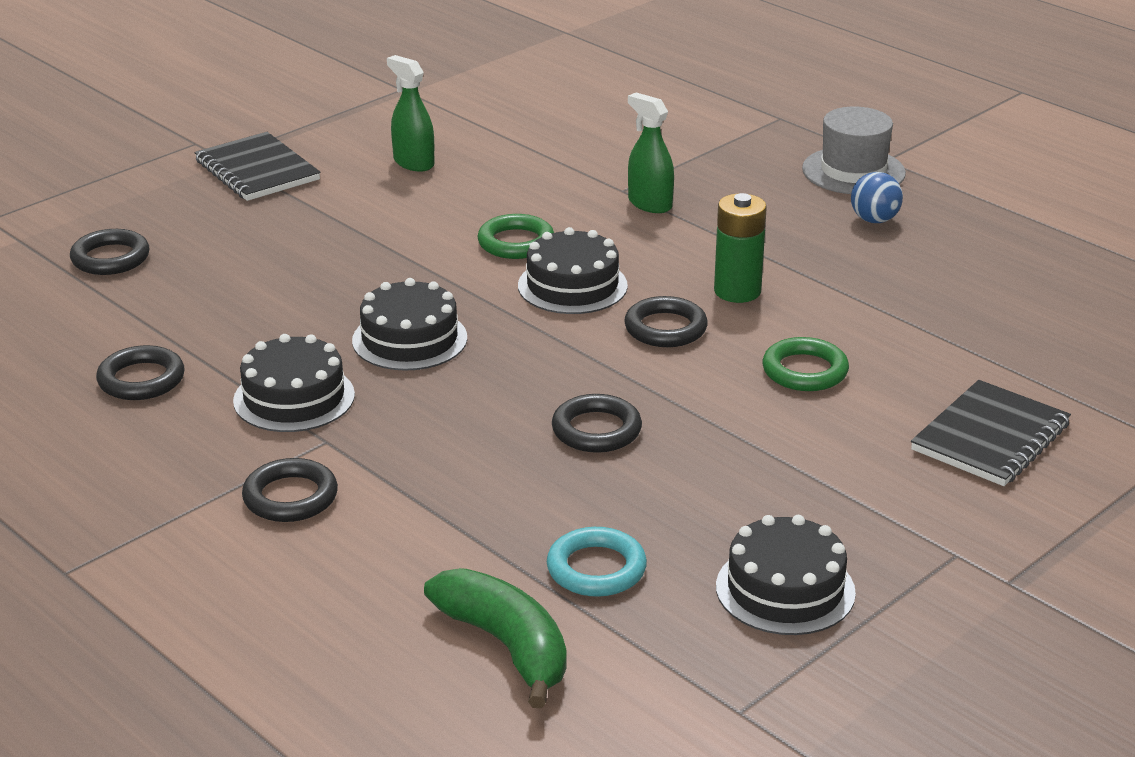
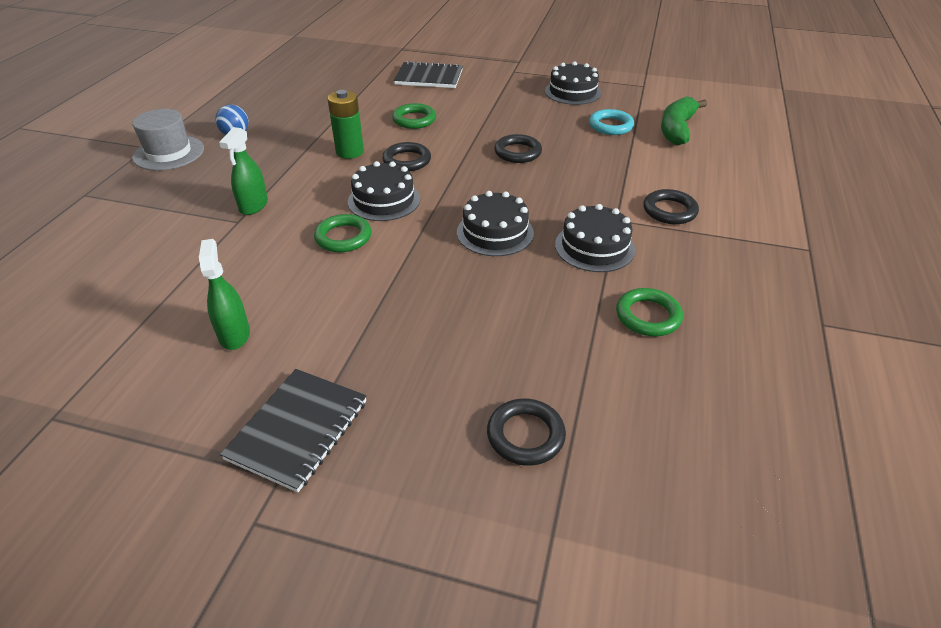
camera: 120 degrees left, 10 degrees up
black ring [96,345,185,400] -> green ring [616,288,683,336]
green spray bottle [387,55,434,172] -> green spray bottle turned 150 degrees clockwise [199,239,250,350]

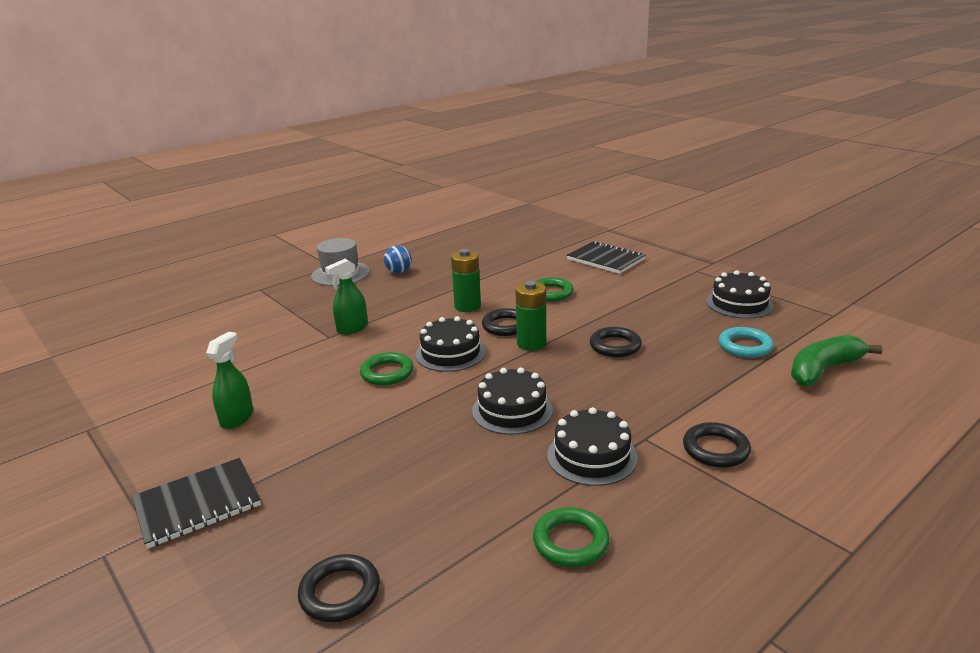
camera: 35 degrees right, 15 degrees down
none -> green battery [515,281,546,351]

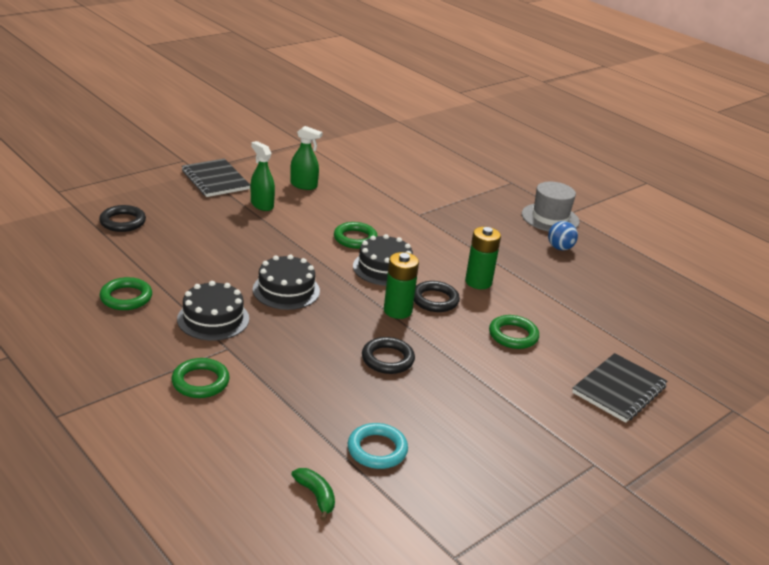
camera: 85 degrees right, 5 degrees up
green spray bottle [325,259,368,335] -> green spray bottle moved to [251,141,275,211]
black ring [683,422,751,468] -> green ring [172,358,230,398]
black cake [706,270,774,319] -> none
green banana [791,335,882,386] -> green banana [291,468,335,521], size x0.53

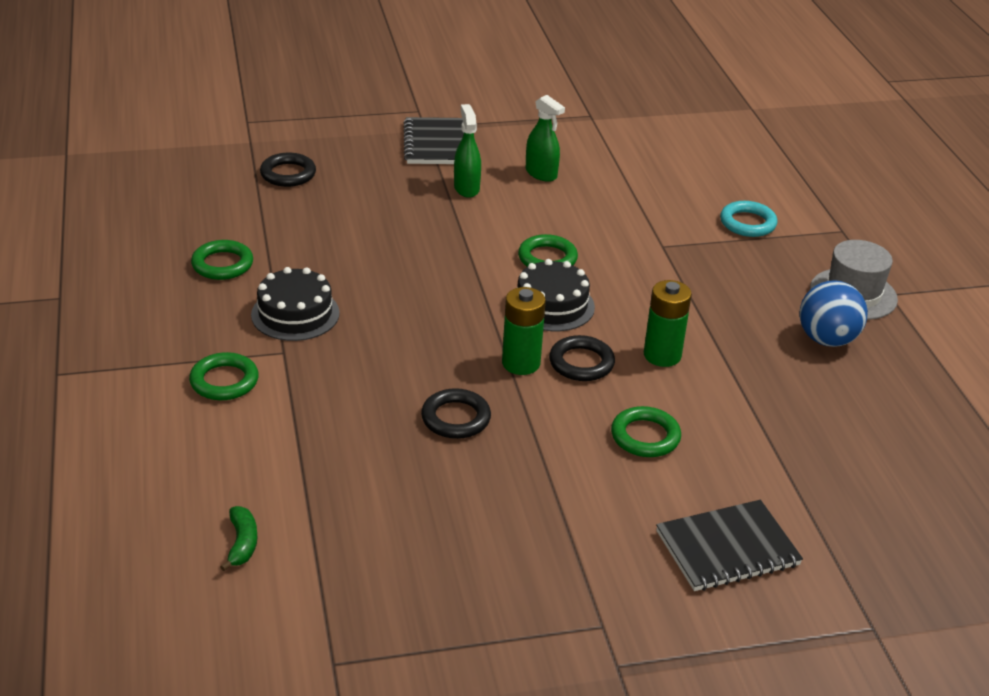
camera: 30 degrees right, 5 degrees up
black cake [253,255,320,310] -> none
turquoise ring [348,423,408,469] -> turquoise ring moved to [720,201,778,237]
blue ball [548,221,578,250] -> blue ball [799,280,868,347], size x1.52

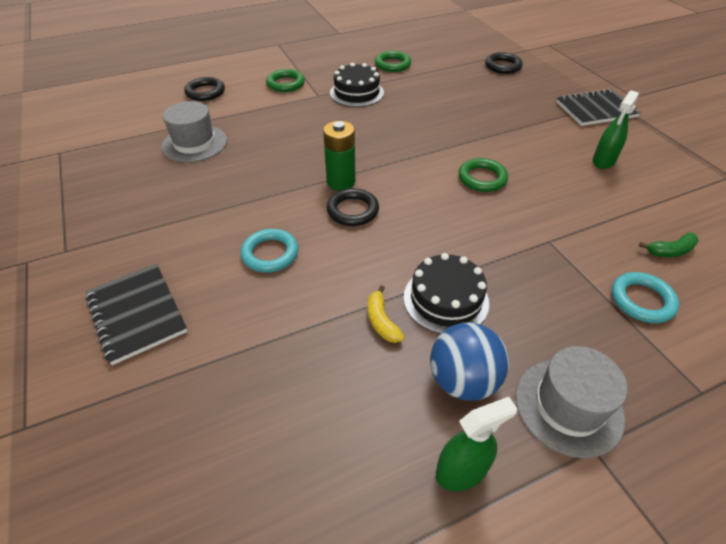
camera: 80 degrees right, 10 degrees up
green banana [220,506,258,571] -> green banana moved to [639,233,699,257]
black ring [421,388,491,439] -> black ring moved to [184,77,225,101]
green spray bottle [454,104,481,198] -> green spray bottle moved to [436,397,517,491]
black cake [517,259,595,331] -> black cake moved to [404,253,489,334]
green ring [611,406,681,457] -> turquoise ring [241,229,298,273]
green battery [644,280,692,367] -> none
none -> grey hat [161,101,227,162]
none -> yellow banana [368,285,405,343]

